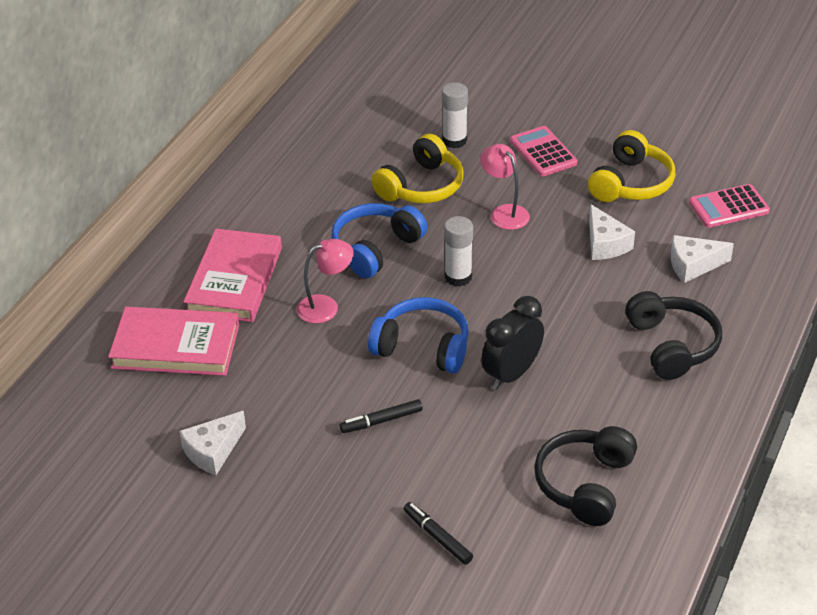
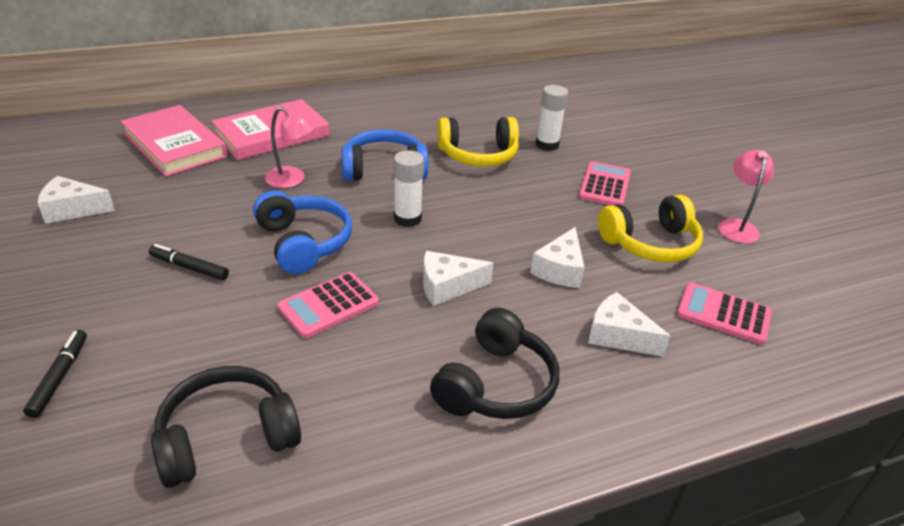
camera: 40 degrees right, 5 degrees down
pink lamp [480,144,530,230] -> pink lamp moved to [718,150,774,243]
black clock [481,296,544,390] -> pink calculator [277,272,379,338]
none -> white cheese [423,251,494,306]

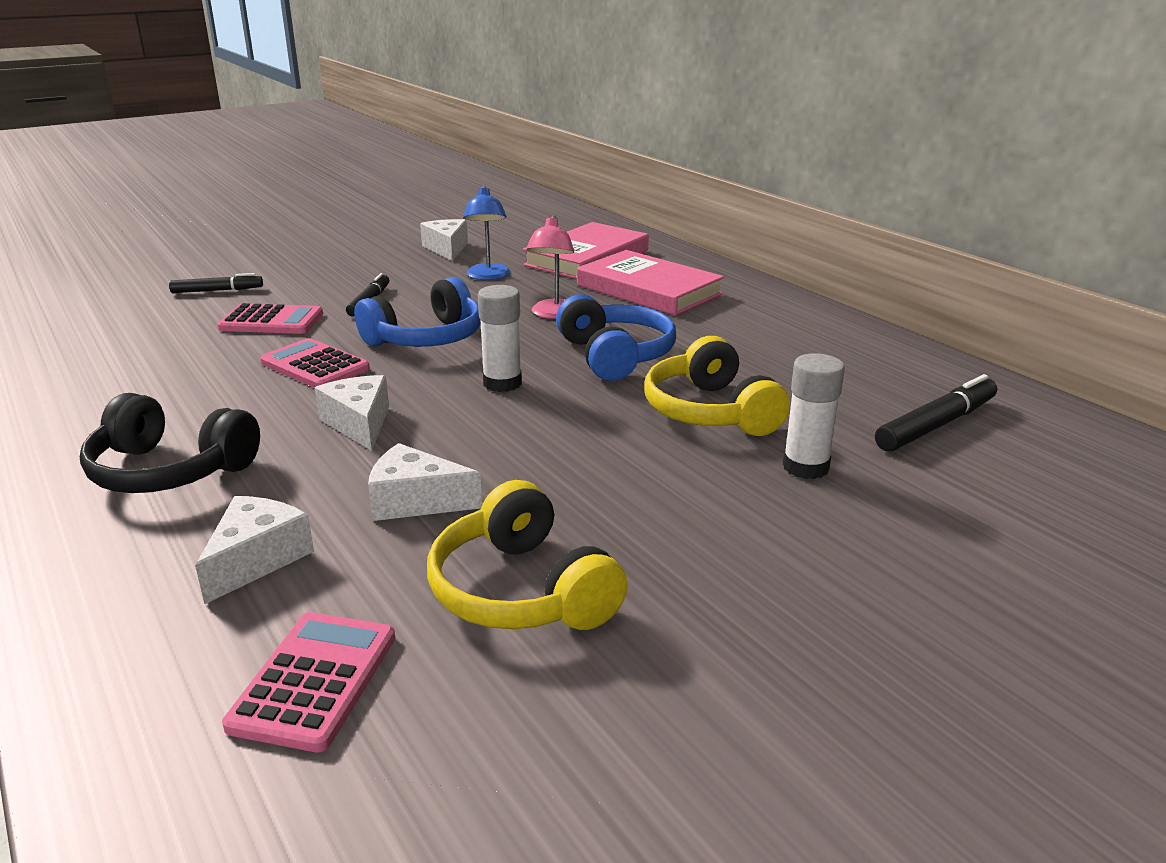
camera: 80 degrees right, 10 degrees down
black headphones [151,366,301,488] -> none
pink calculator [579,161,631,206] -> pink calculator moved to [218,303,323,334]
pink lamp [718,150,774,243] -> none
none -> blue lamp [463,186,511,280]
none -> black marker [875,374,997,452]

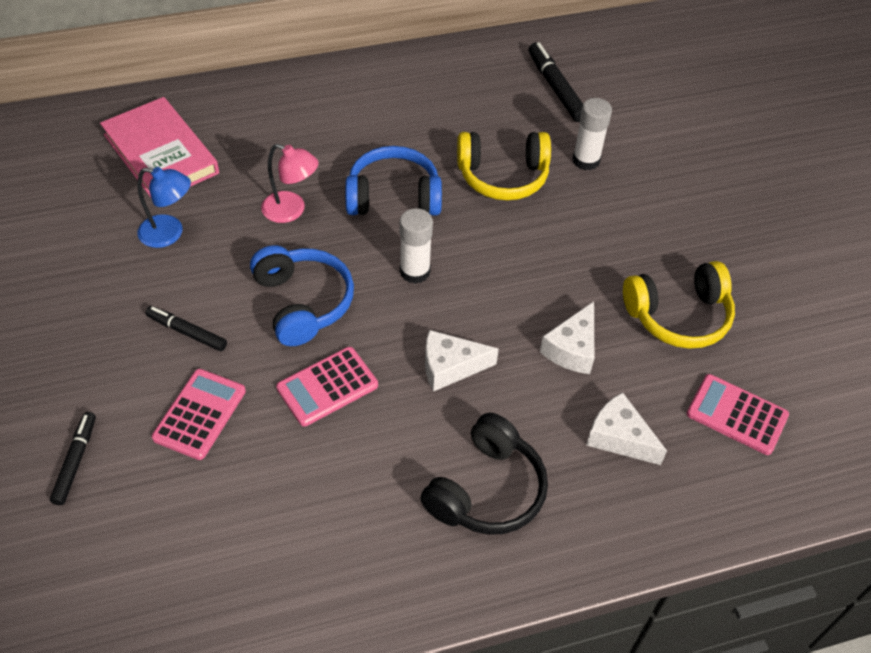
camera: 75 degrees left, 25 degrees up
white cheese [420,219,468,261] -> none
pink book [577,250,724,316] -> none

